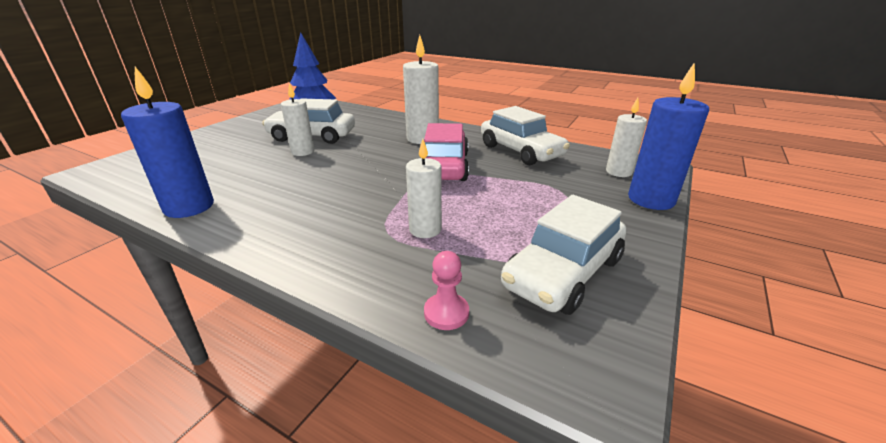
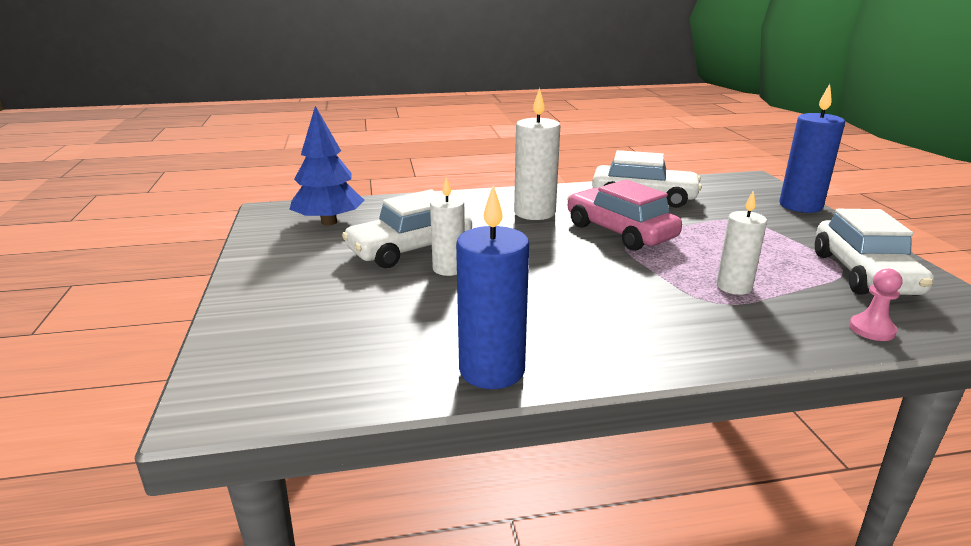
camera: 40 degrees left, 5 degrees down
white candle [606,98,647,177] -> none

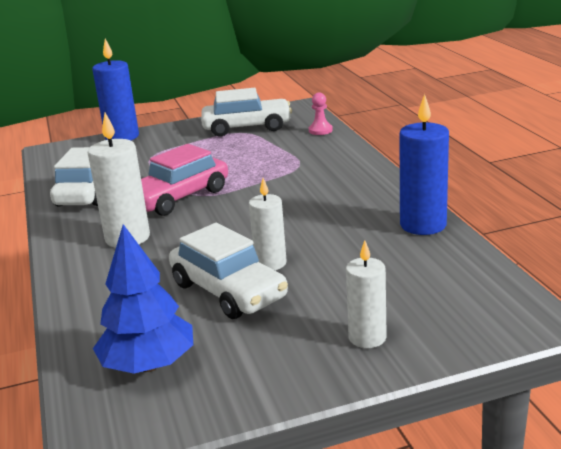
camera: 95 degrees left, 0 degrees up
white candle [716,190,767,295] -> white candle moved to [346,240,387,348]

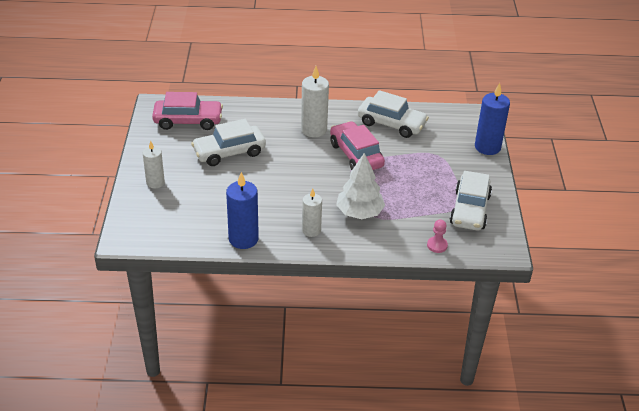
camera: 105 degrees right, 15 degrees up
blue tree [93,224,193,374] -> pink car [152,92,223,130]
white candle [249,178,287,270] -> white candle moved to [302,188,322,237]
none -> white tree [336,153,385,219]

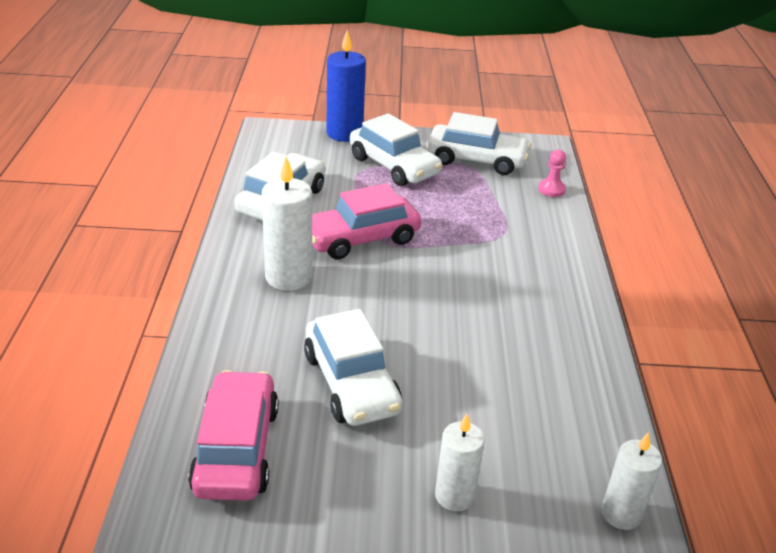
camera: 90 degrees left, 5 degrees down
blue candle [226,172,259,249] -> none
white candle [302,188,322,237] -> white candle moved to [602,432,662,530]
white tree [336,153,385,219] -> none
none -> white car [350,113,443,186]

